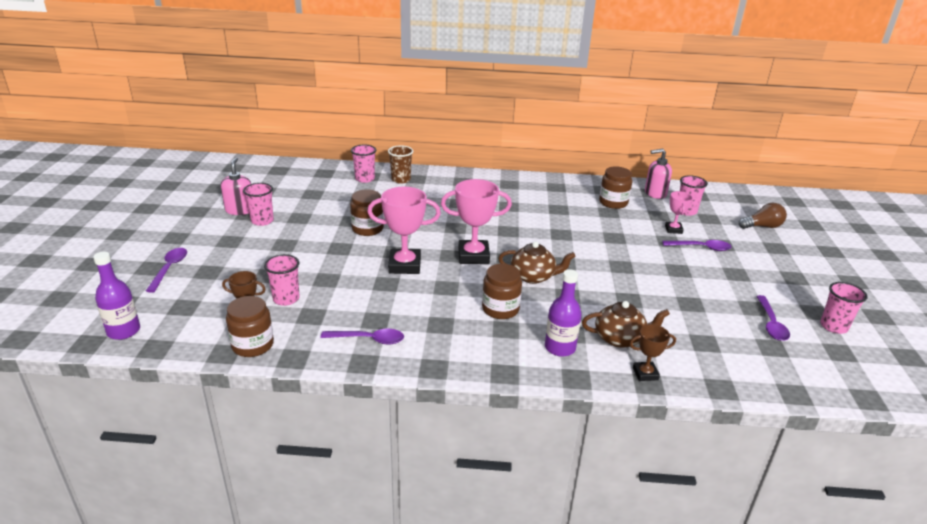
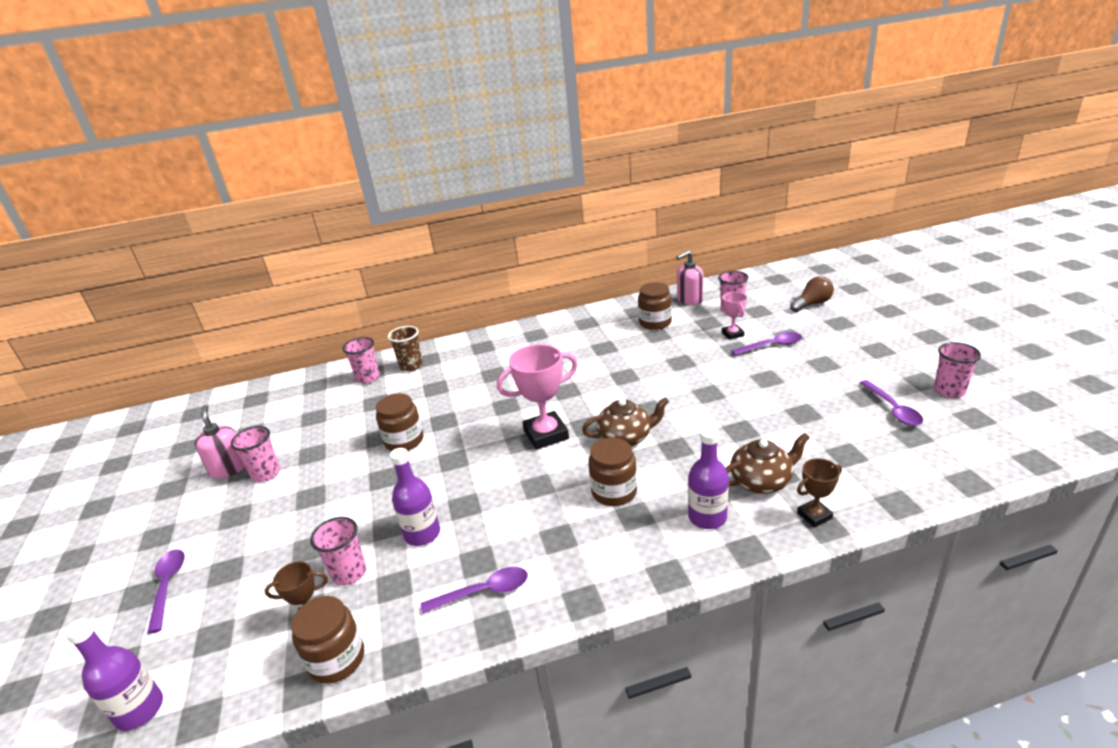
camera: 15 degrees left, 0 degrees up
pink trophy [367,187,441,274] -> none
none -> purple bottle [390,448,440,546]

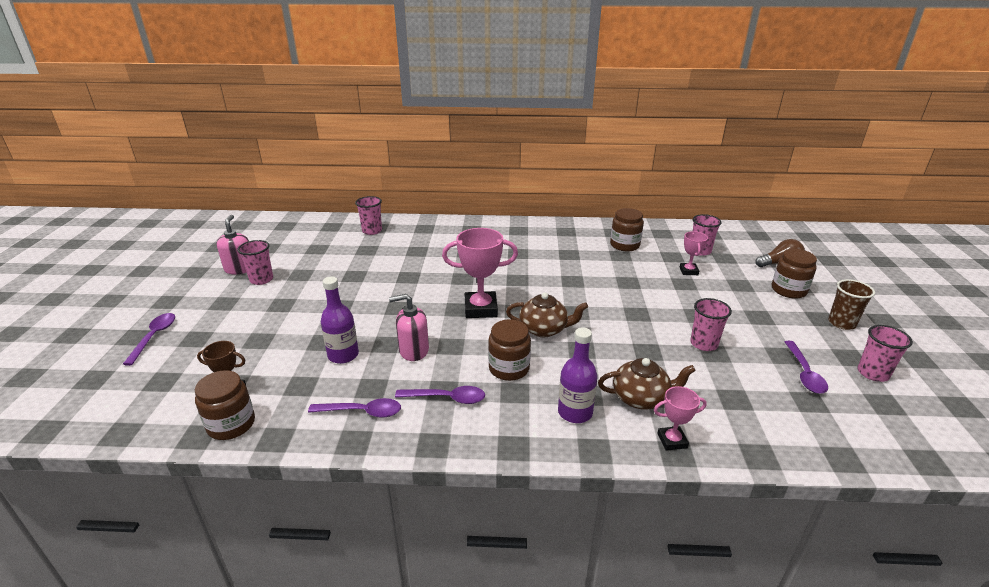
camera: 15 degrees right, 0 degrees up
purple bottle [64,618,163,731] -> none
pink cup [310,517,366,586] -> pink cup moved to [690,298,732,351]
brown jar [376,393,423,451] -> brown jar moved to [772,249,817,299]
brown cup [388,326,423,372] -> brown cup moved to [828,279,875,330]
pink soap dispenser [677,251,704,305] -> pink soap dispenser moved to [389,294,429,361]
purple spoon [731,332,802,356] -> purple spoon moved to [395,386,485,404]
brown trophy [797,458,842,528] -> pink trophy [654,386,707,451]

